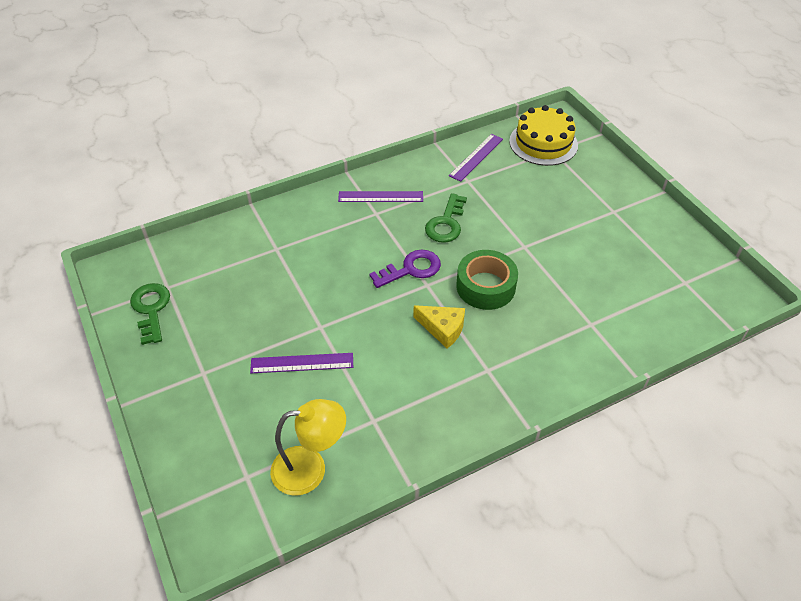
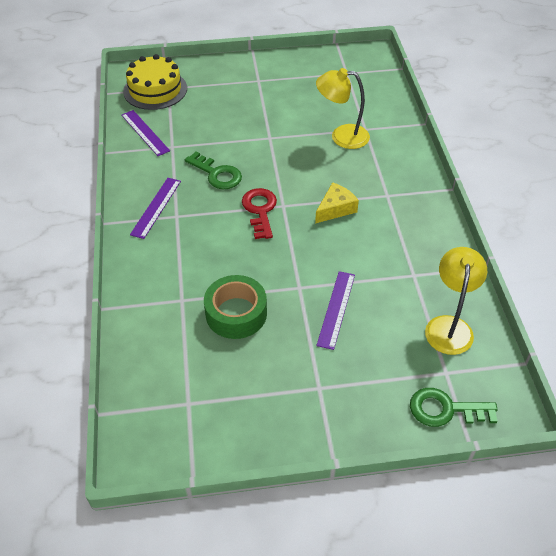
camera: 70 degrees left, 0 degrees up
green key [130,283,170,345] -> green key moved to [410,388,498,427]
purple key [369,249,441,288] -> red key [242,188,277,239]
green tape [456,250,518,310] -> green tape moved to [204,275,267,339]
none -> yellow lamp [316,68,370,149]

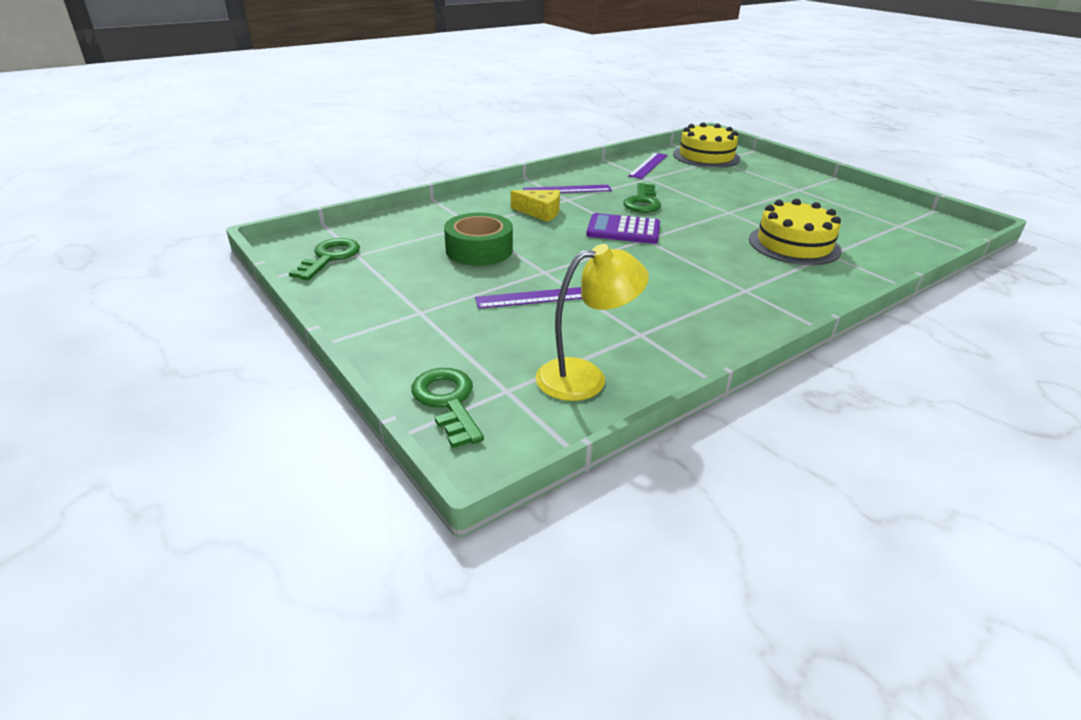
camera: 60 degrees right, 15 degrees down
red key [242,188,277,239] -> purple calculator [586,213,660,244]
yellow cheese [315,182,359,223] -> yellow cheese moved to [511,190,560,222]
yellow lamp [316,68,370,149] -> yellow cake [749,199,842,265]
none -> green key [289,238,360,280]

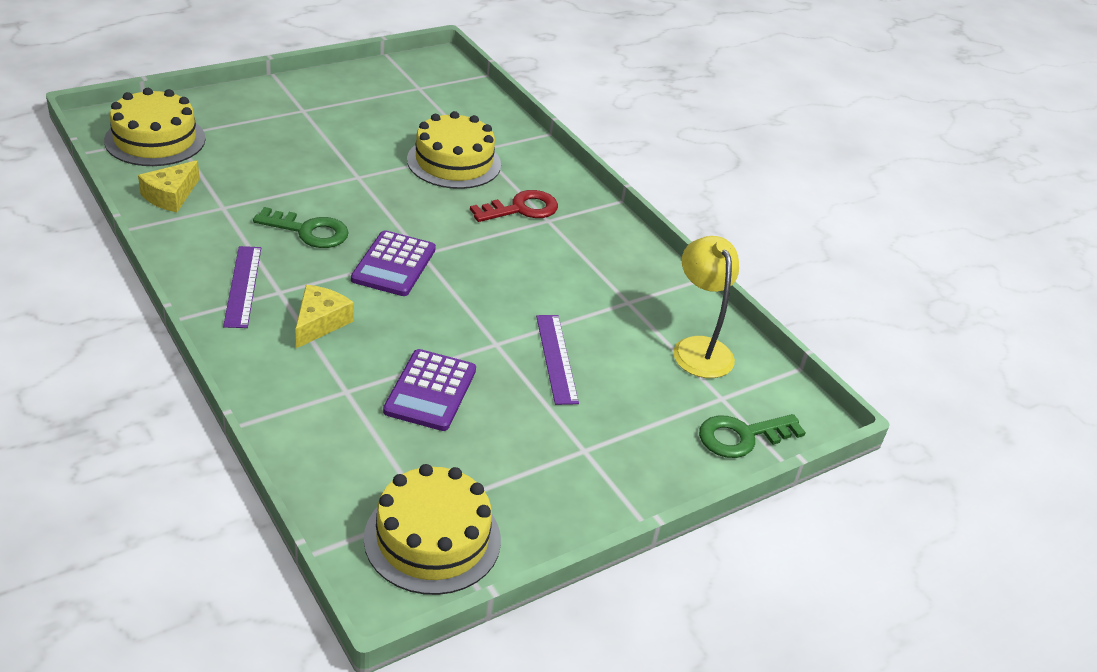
camera: 90 degrees left, 5 degrees up
green key [289,238,360,280] -> yellow cake [364,464,501,595]
green tape [444,213,513,266] -> purple calculator [383,349,476,431]
purple ruler [628,153,668,179] -> yellow cheese [138,160,200,212]
none -> red key [470,190,558,222]

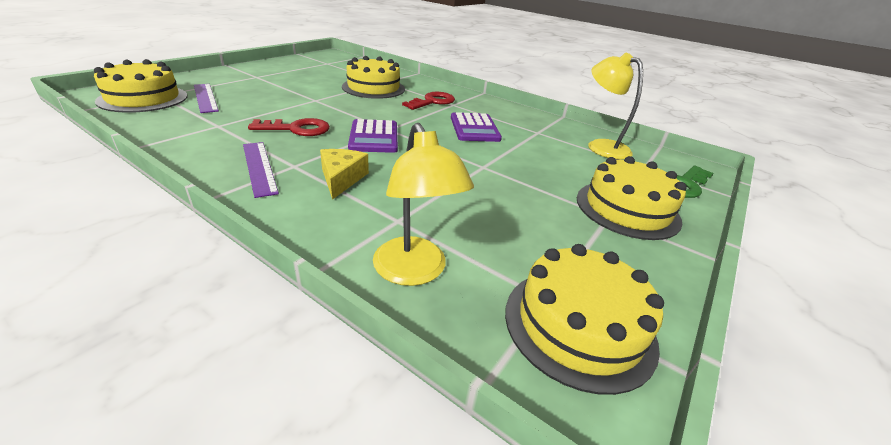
camera: 20 degrees left, 5 degrees down
yellow cheese [138,160,200,212] -> none
green key [253,207,349,248] -> red key [248,118,330,136]
purple calculator [383,349,476,431] -> purple calculator moved to [451,112,502,142]
purple ruler [536,315,579,405] -> purple ruler moved to [194,84,219,113]
none -> yellow lamp [373,123,474,286]
none -> yellow cake [577,156,687,240]

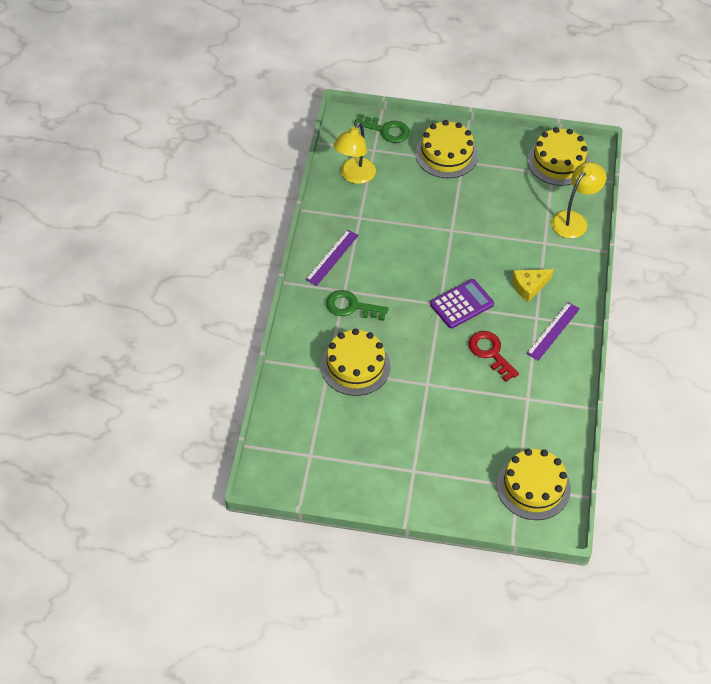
camera: 115 degrees left, 20 degrees up
purple ruler [194,84,219,113] -> purple ruler moved to [305,230,359,286]
red key [402,92,455,110] -> green key [326,290,389,321]
purple calculator [451,112,502,142] -> none

